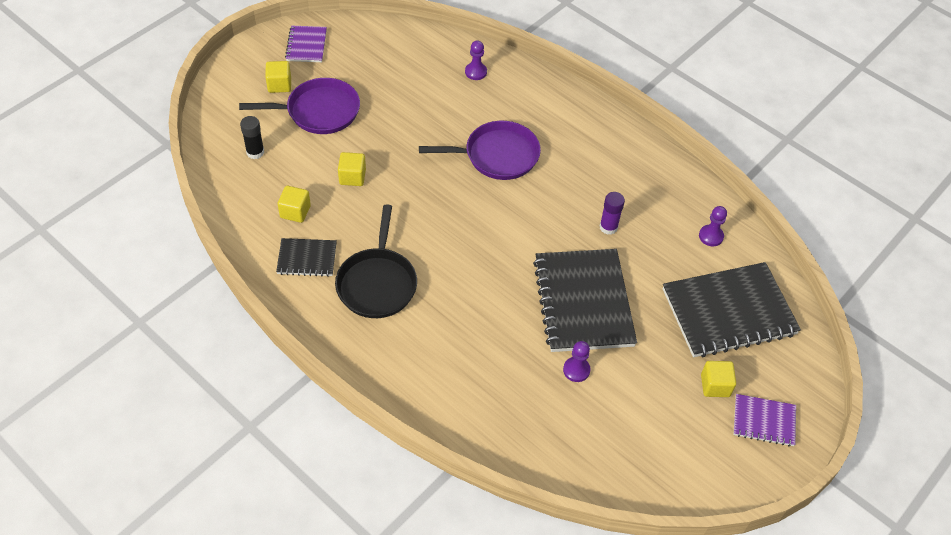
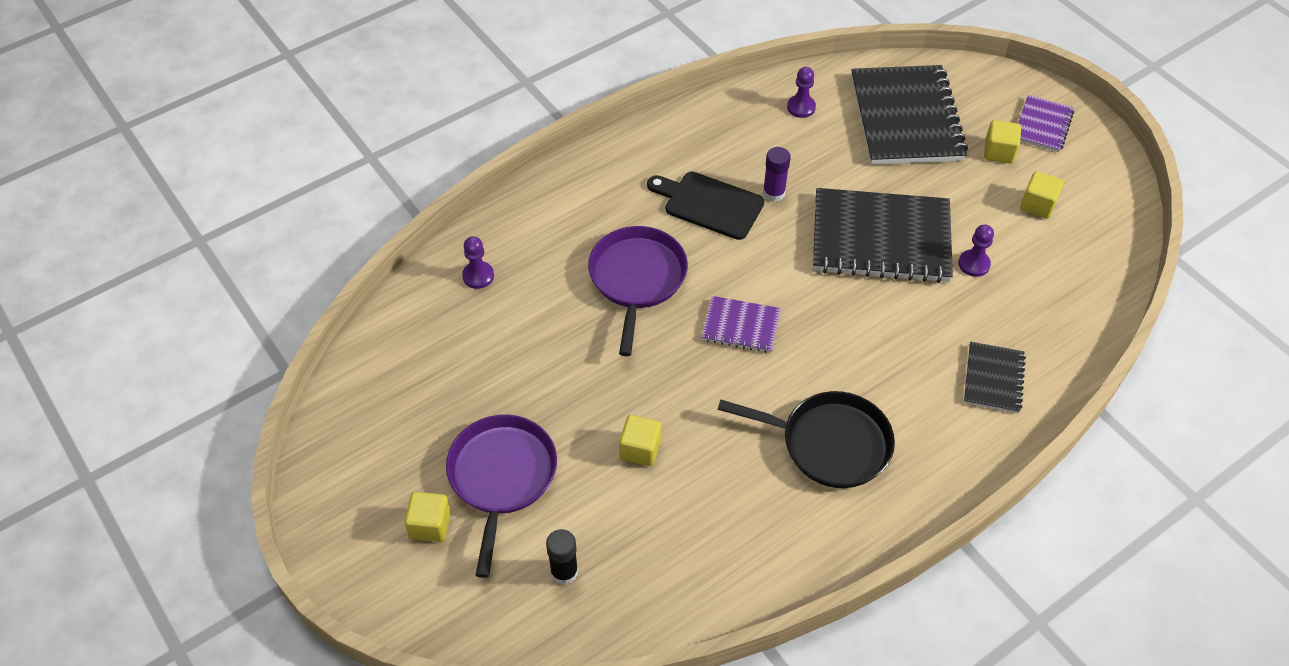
camera: 75 degrees left, 0 degrees up
black notebook [276,238,337,277] -> black notebook moved to [964,342,1026,413]
yellow cube [278,186,311,223] -> yellow cube moved to [1020,171,1064,219]
purple notebook [285,26,327,62] -> purple notebook moved to [702,296,781,353]
none -> black cutting board [647,172,764,240]

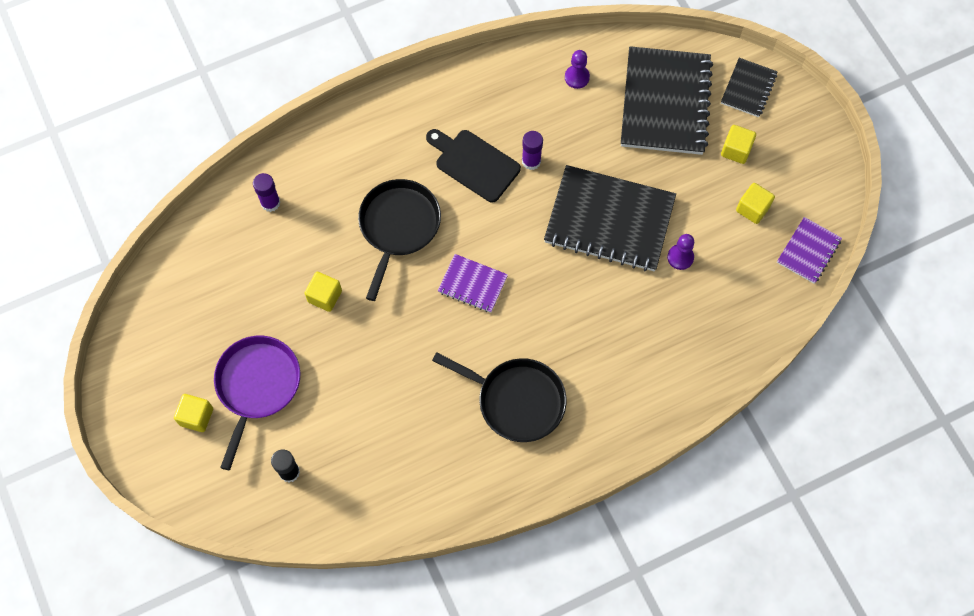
camera: 10 degrees right, 15 degrees up
purple pawn [462,236,494,289] -> purple glue stick [253,173,281,212]
purple pan [588,226,688,356] -> black pan [358,179,441,301]
yellow cube [619,415,661,466] -> yellow cube moved to [305,272,342,312]
black notebook [964,342,1026,413] -> black notebook moved to [721,58,778,117]
purple notebook [1018,95,1074,152] -> purple notebook moved to [777,217,842,284]

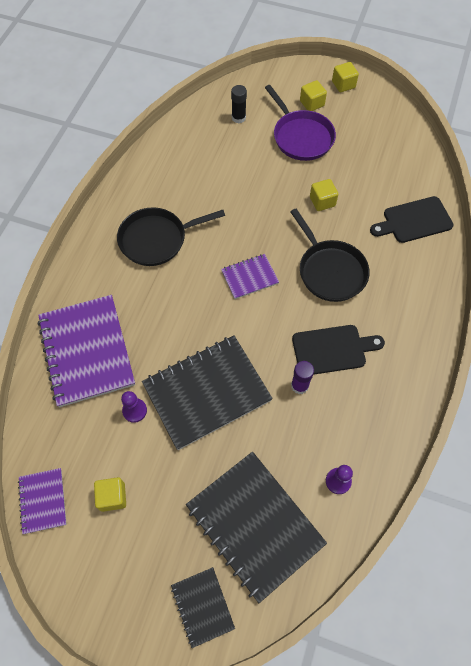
camera: 135 degrees right, 5 degrees down
purple glue stick [253,173,281,212] -> black cutting board [370,196,454,243]
yellow cube [721,125,756,164] -> yellow cube moved to [332,62,359,92]
none -> purple notebook [38,295,135,407]

